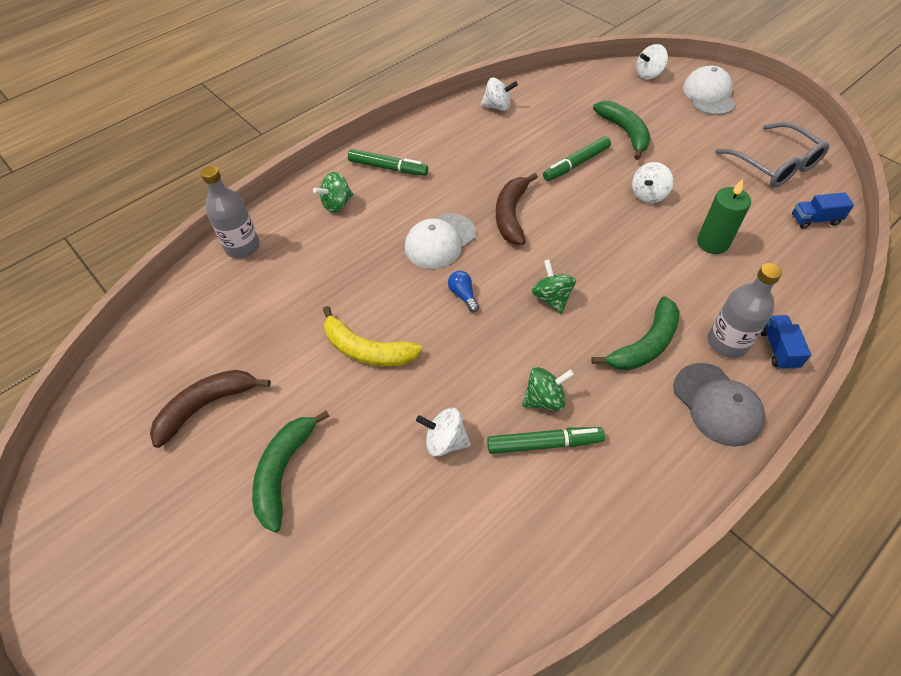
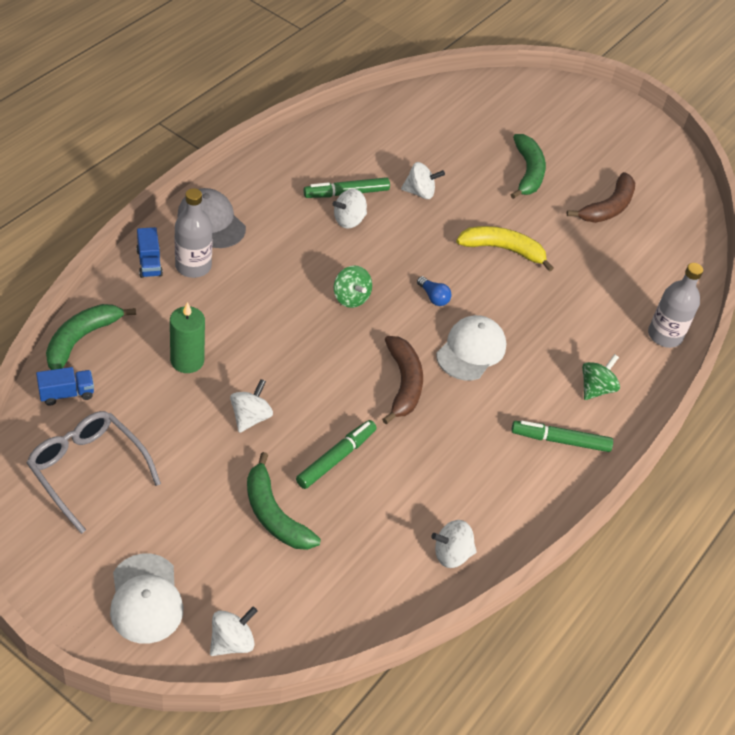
camera: 160 degrees right, 5 degrees down
green spinning top [522,367,574,411] -> white spinning top [333,189,367,229]
green banana [591,296,679,370] -> green banana moved to [46,304,136,370]

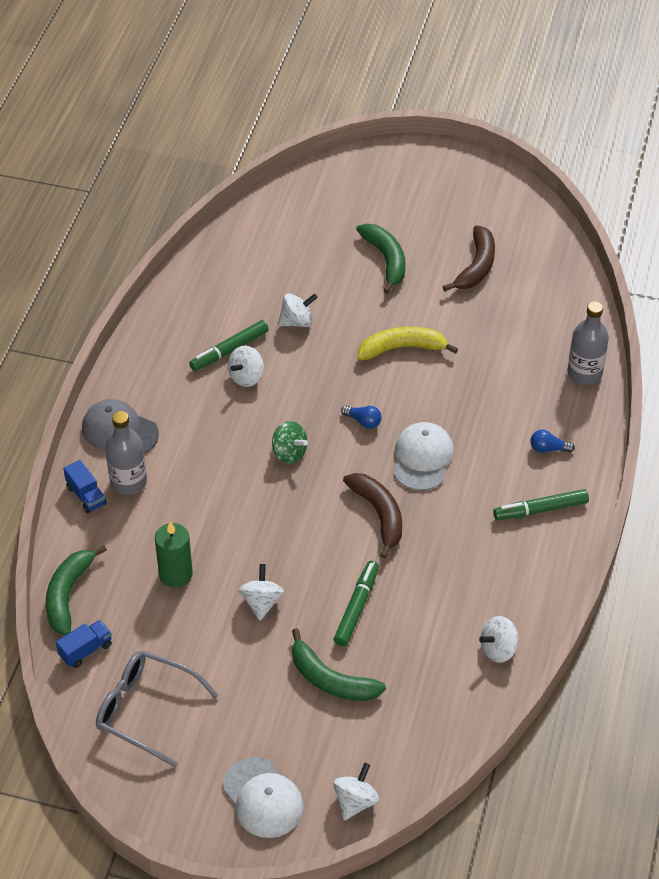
camera: 15 degrees left, 0 degrees up
green spinning top [582,354,620,400] -> blue light bulb [530,430,575,453]

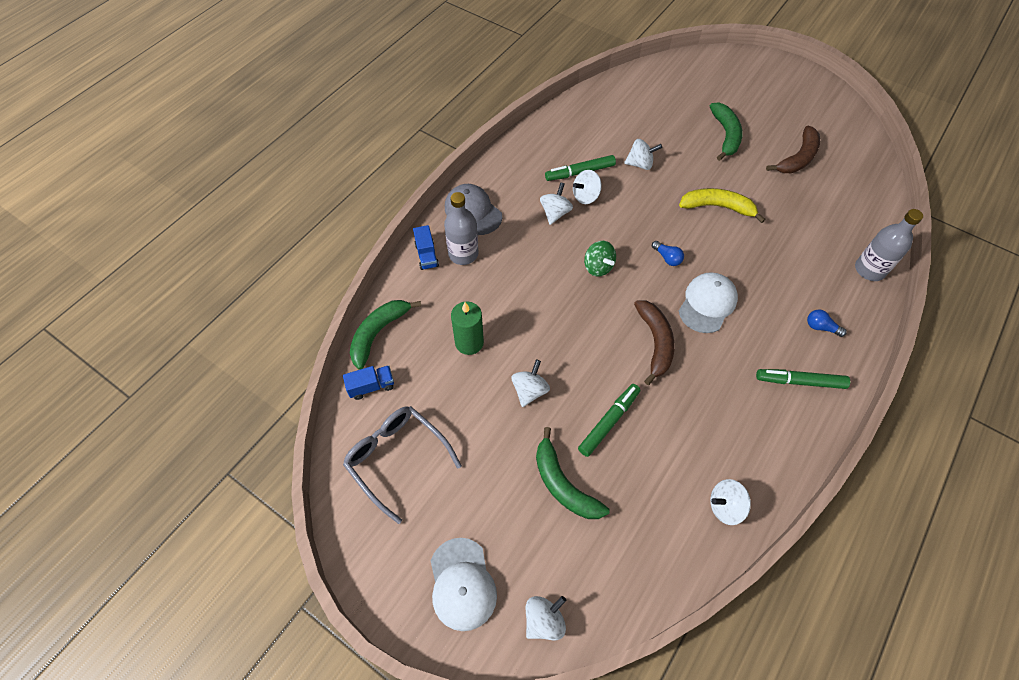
camera: 20 degrees right, 10 degrees up
none -> white spinning top [540,182,573,225]

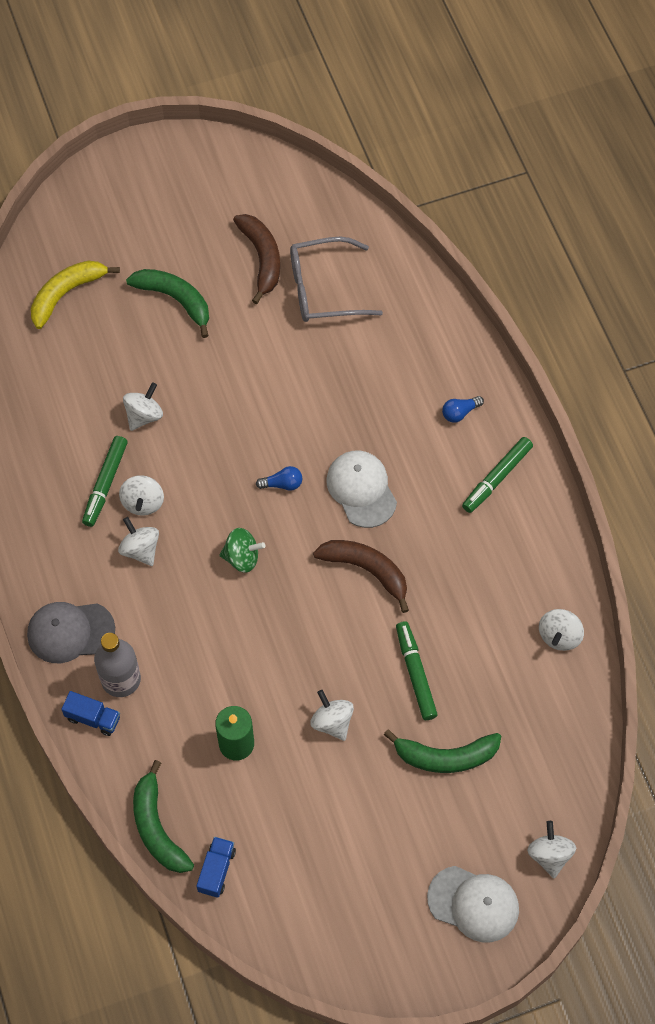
camera: 55 degrees left, 5 degrees up
grey glasses [343,406,462,524] -> grey glasses moved to [290,237,383,322]
yellow banana [679,188,765,223] -> yellow banana moved to [31,260,120,329]
grey bottle [855,209,923,281] -> none

